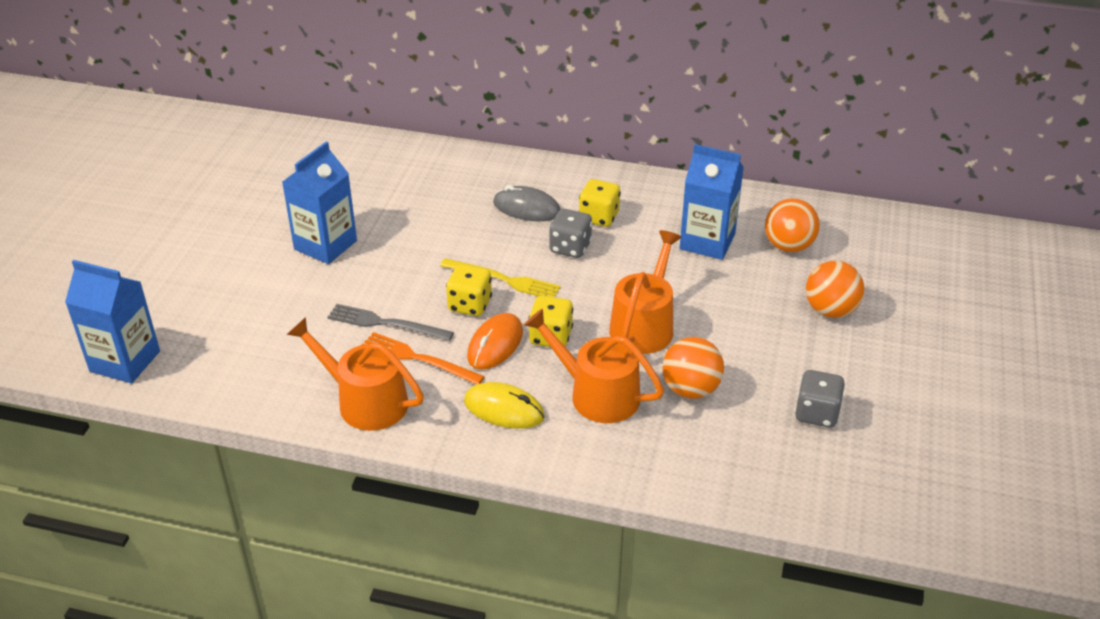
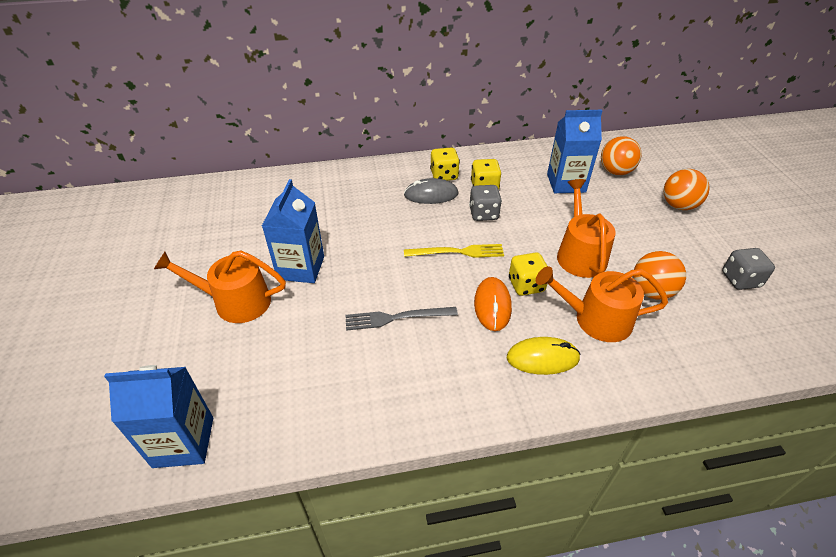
camera: 25 degrees left, 5 degrees up
orange watering can [287,317,424,431] -> orange watering can moved to [154,251,286,323]
orange fork [362,332,485,385] -> none
yellow dice [446,265,492,316] -> yellow dice moved to [430,147,460,181]

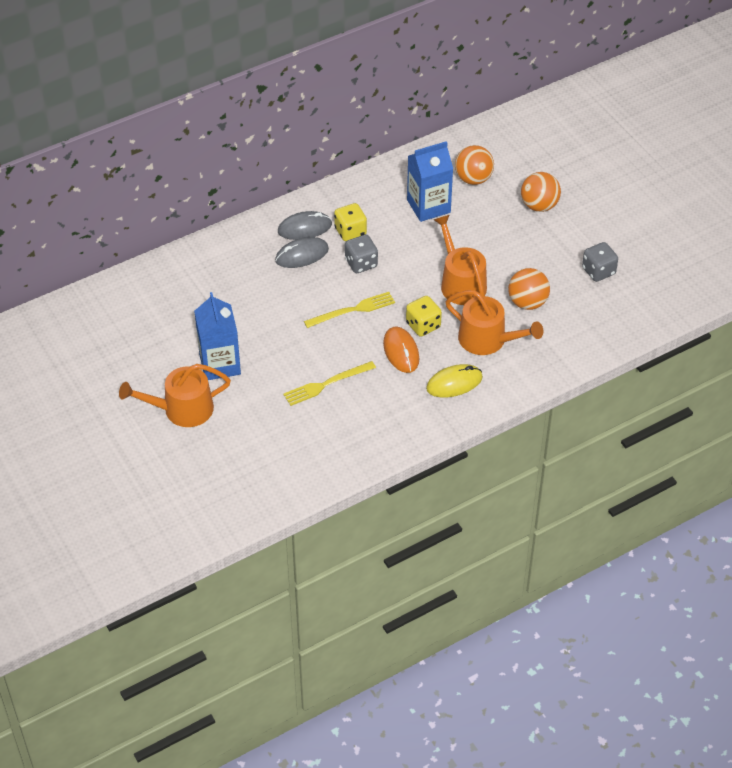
camera: 20 degrees left, 5 degrees up
blue carton [104,365,213,468] -> none
grey fork [346,307,458,331] -> yellow fork [283,361,376,406]
yellow dice [430,147,460,181] -> grey mouse [278,211,332,240]
orange watering can [536,266,668,342] -> orange watering can turned 135 degrees counterclockwise [445,290,543,355]

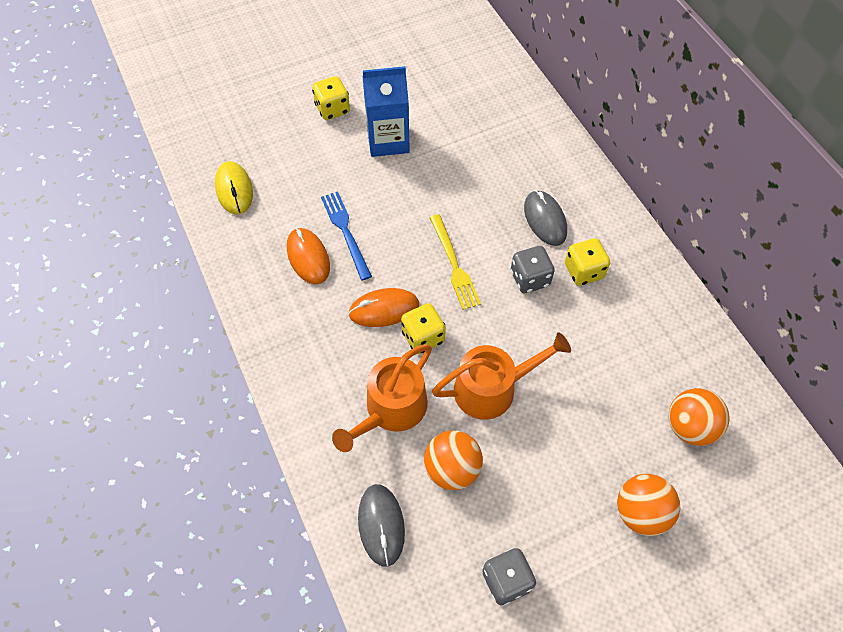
camera: 95 degrees right, 10 degrees up
orange watering can [119,364,231,427] -> yellow dice [312,76,350,120]
grey mouse [278,211,332,240] -> grey mouse moved to [358,484,405,567]
yellow fork [283,361,376,406] -> blue fork [321,191,372,281]
blue carton [407,141,453,222] -> none
yellow mouse [426,364,483,398] -> yellow mouse moved to [215,161,253,215]
none -> orange mouse [287,228,330,284]

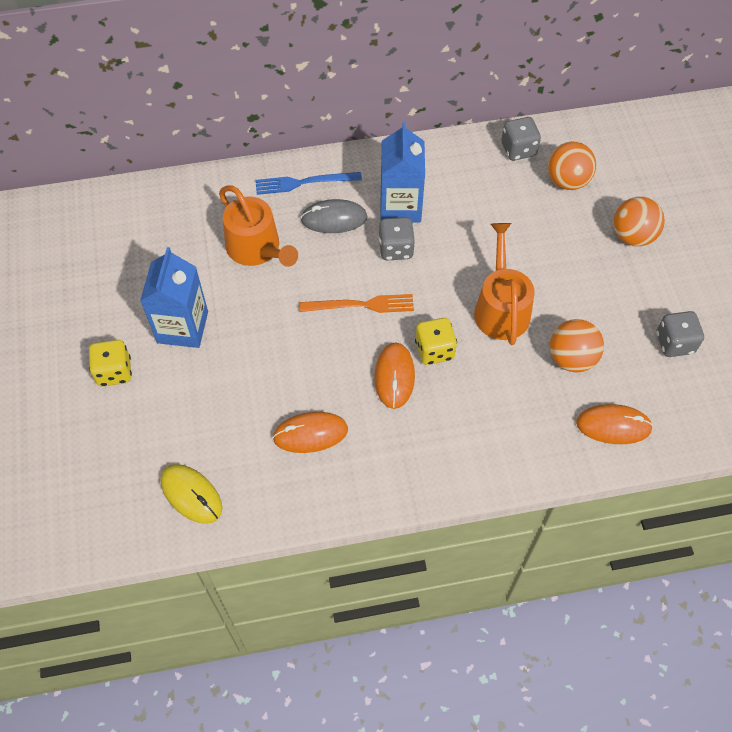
camera: 75 degrees left, 0 degrees up
yellow mouse [215,161,253,215] -> yellow mouse turned 45 degrees clockwise [160,464,222,524]
blue fork [321,191,372,281] -> blue fork moved to [255,172,362,195]
orange watering can [332,344,432,452] -> orange watering can moved to [219,185,298,267]
grey mouse [358,484,405,567] -> orange mouse [576,404,653,444]
yellow fork [430,214,481,310] -> orange fork [299,294,414,313]
yellow dice [565,238,610,286] -> blue carton [380,122,425,222]
none -> grey dice [501,117,541,161]

